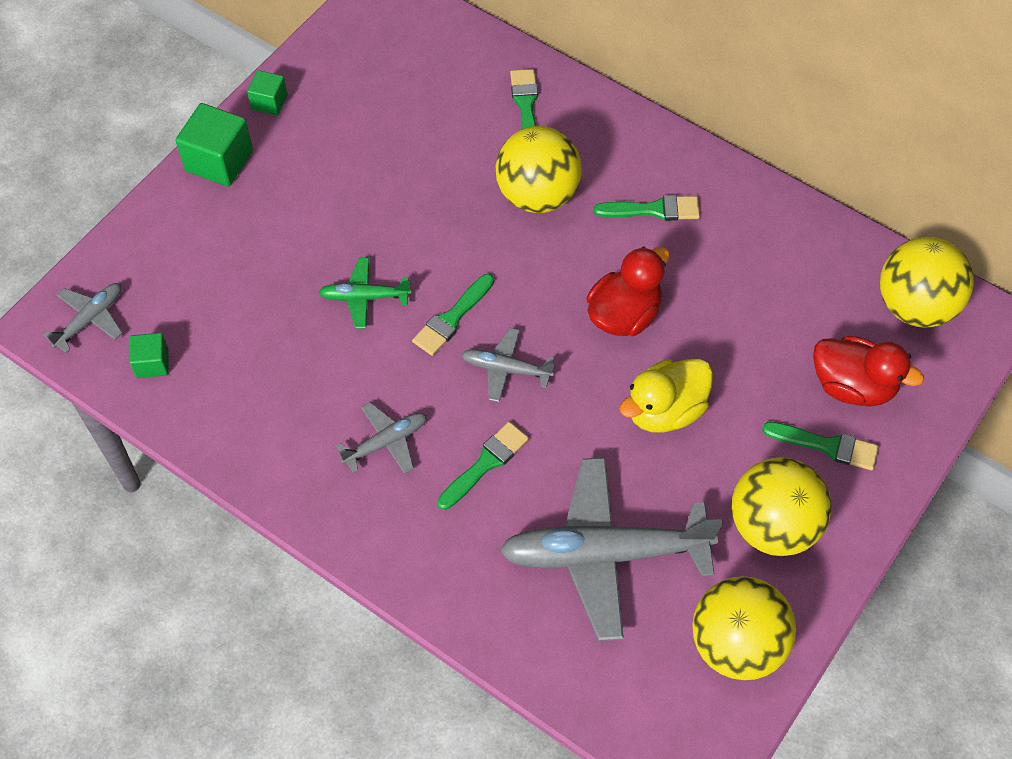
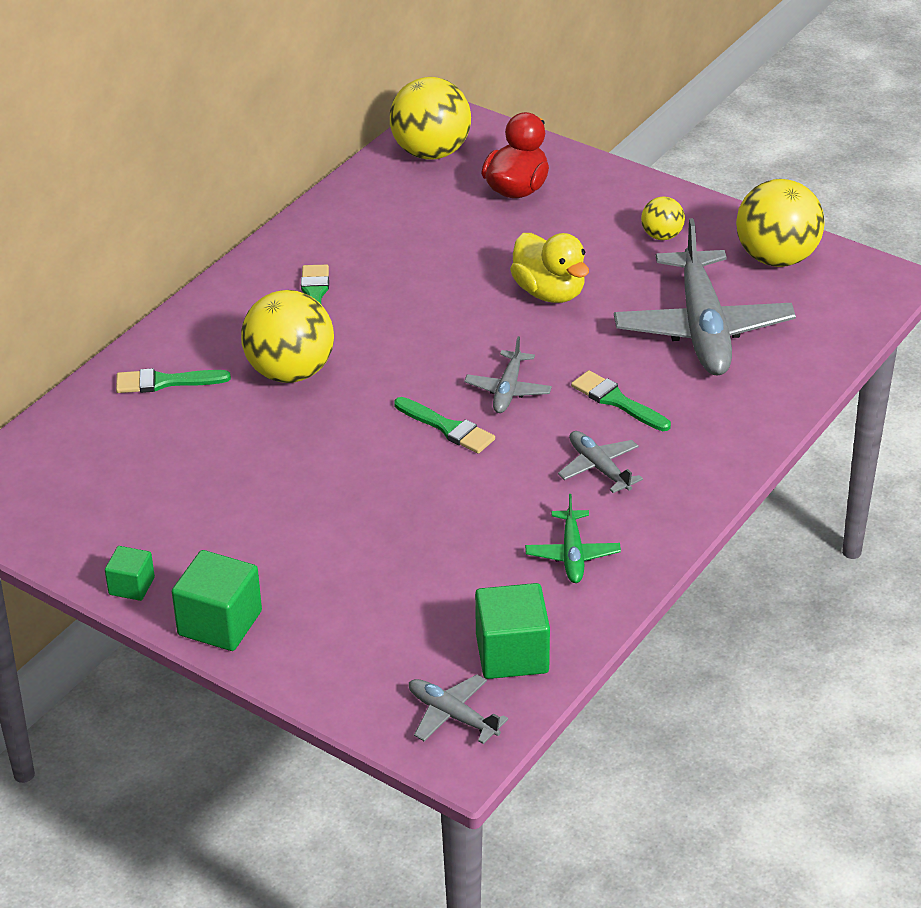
camera: 90 degrees left, 20 degrees down
green cube [129,333,169,378] -> green cube [475,583,550,679], size x1.74
green plane [319,258,412,329] -> green plane moved to [525,494,621,583]
red duck [586,246,670,336] -> none
yellow ball [732,457,831,556] -> yellow ball [641,197,685,240], size x0.51
green brush [762,422,879,470] -> none

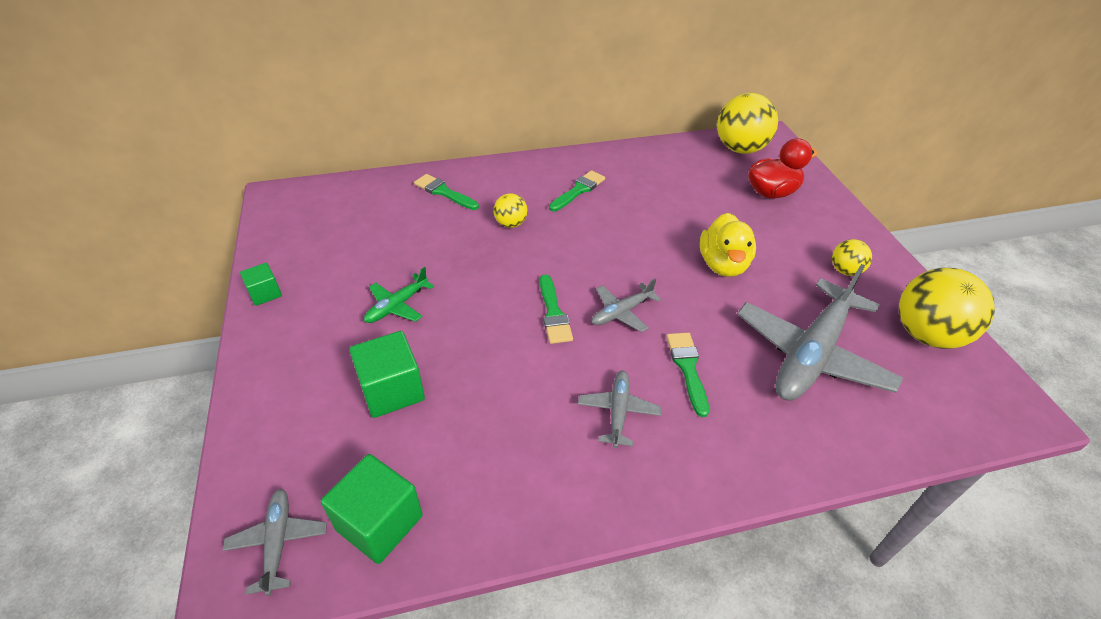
camera: 40 degrees right, 5 degrees up
green cube [172,550,262,651] -> green cube moved to [349,331,425,418]
yellow ball [241,290,334,383] -> yellow ball [494,193,527,228], size x0.51
green plane [525,494,621,583] -> green plane moved to [364,267,434,323]

